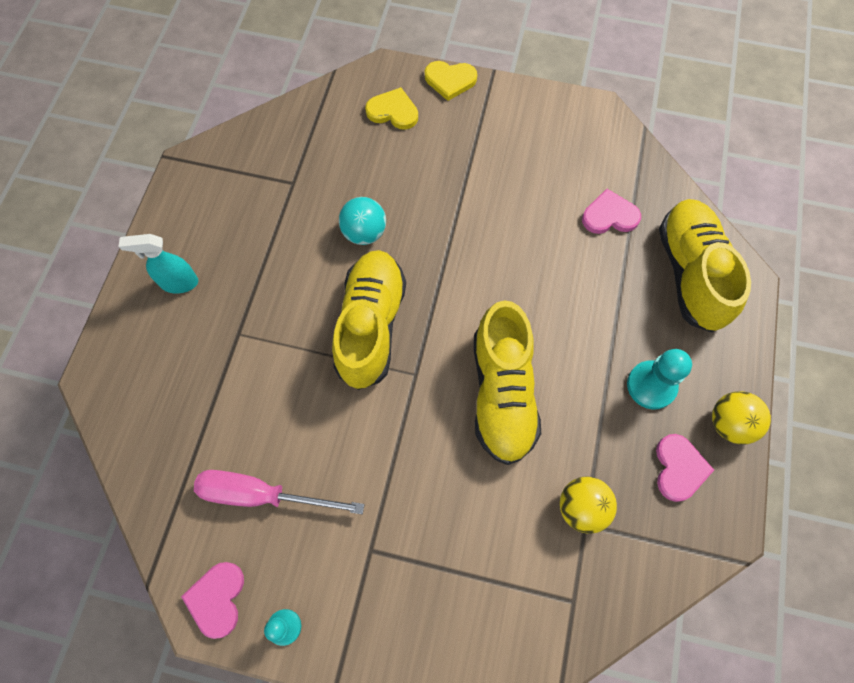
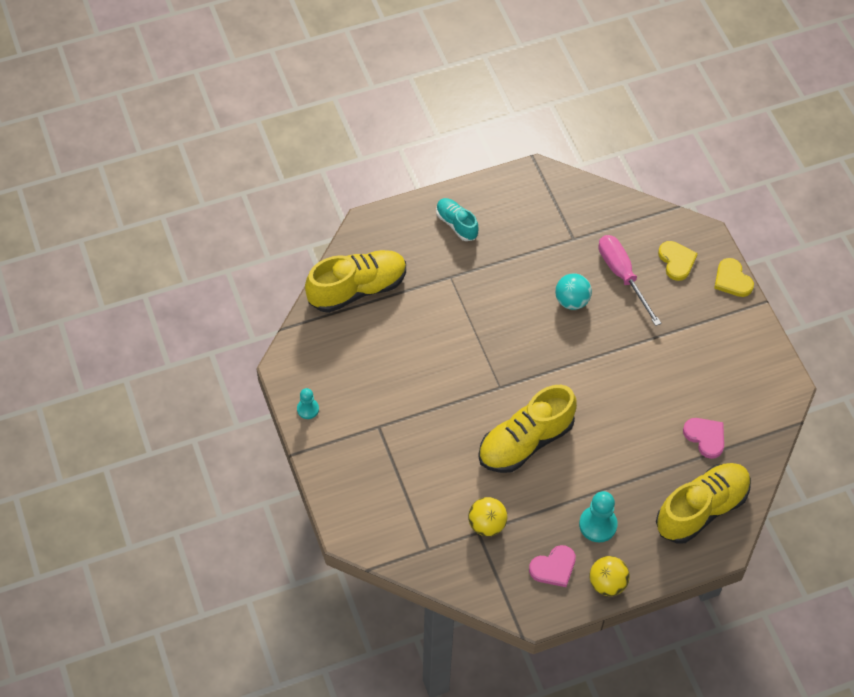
camera: 55 degrees right, 10 degrees down
turquoise spray bottle [119,234,198,293] -> turquoise shoe [436,198,479,241]
pink heart [181,562,244,639] -> none
pink screwdriver [194,470,365,514] -> pink screwdriver moved to [599,235,661,326]
yellow shoe [332,250,406,390] -> yellow shoe moved to [305,250,406,313]

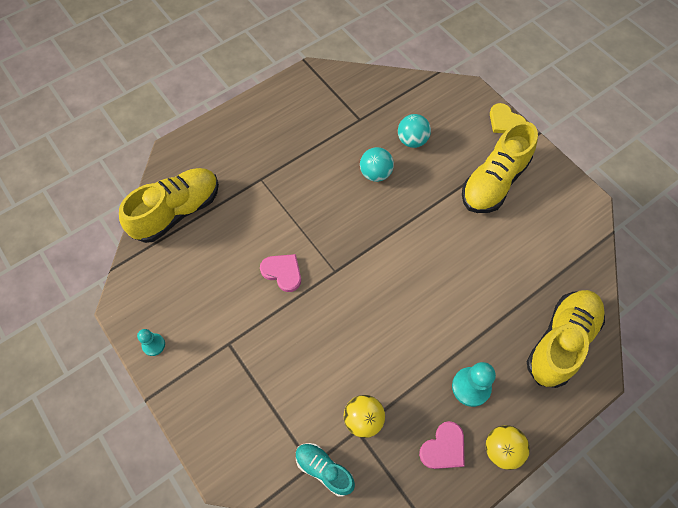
camera: 15 degrees left, 5 degrees up
turquoise shoe [436,198,479,241] -> turquoise shoe moved to [296,443,355,496]
yellow shoe [478,385,577,473] -> yellow shoe moved to [462,121,538,213]
pink screwdriver [599,235,661,326] -> turquoise ball [398,114,431,148]
yellow heart [658,241,698,281] -> none
pink heart [683,418,724,459] -> pink heart moved to [260,254,301,292]

